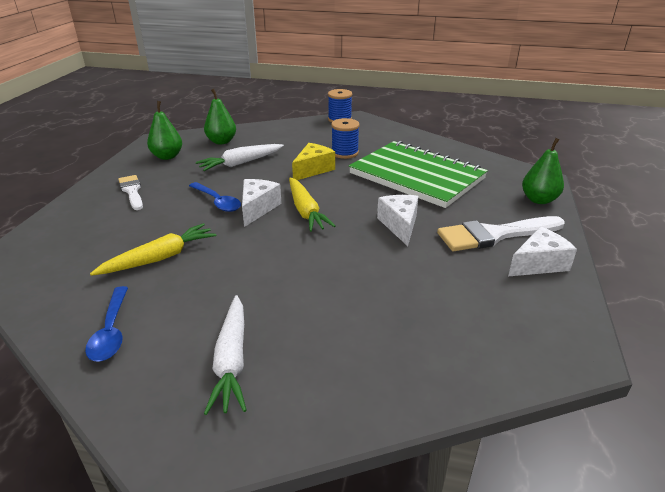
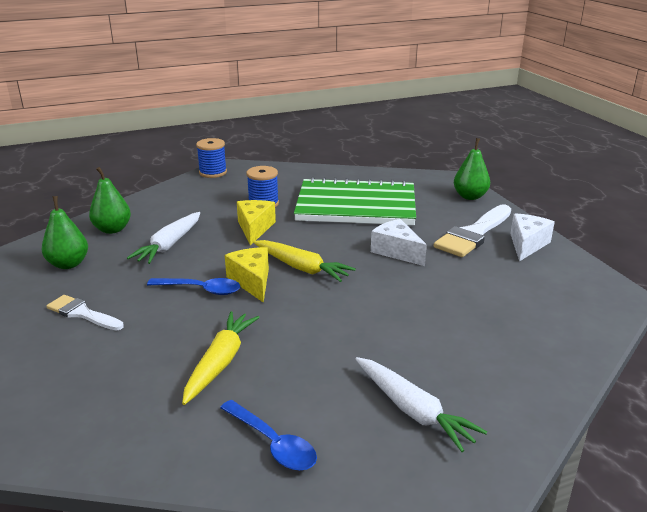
camera: 35 degrees left, 5 degrees down
white cheese [242,179,282,227] -> yellow cheese [225,247,269,303]

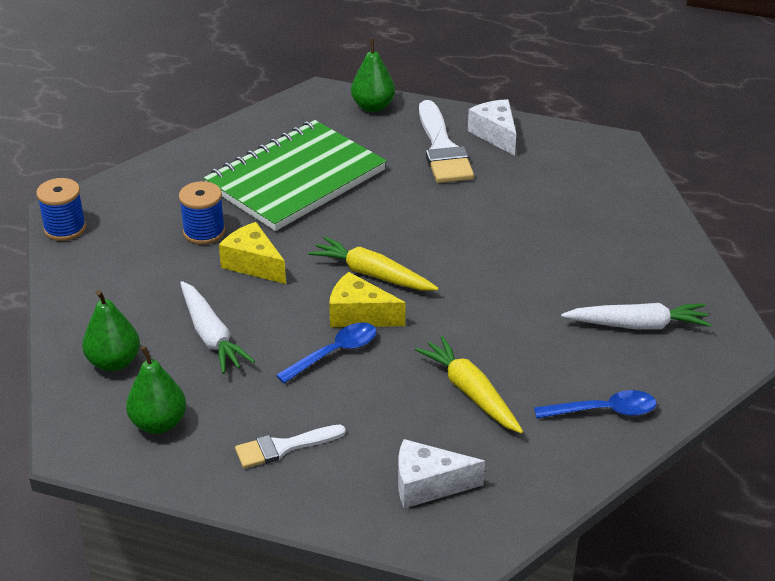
camera: 50 degrees left, 10 degrees up
yellow carrot [253,240,356,282] -> yellow carrot turned 135 degrees counterclockwise [308,236,439,291]
white cheese [371,219,427,266] -> white cheese moved to [398,439,485,509]

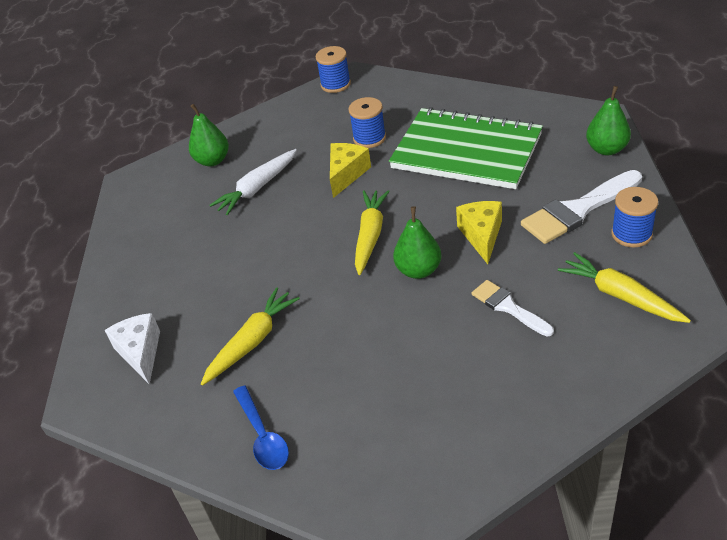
camera: 75 degrees right, 5 degrees up
green pear [126,346,186,434] -> green pear moved to [393,206,442,279]
white brush [235,425,346,468] -> white brush moved to [472,280,554,336]
blue spoon [276,323,376,383] -> none
yellow cheese [329,272,406,327] -> yellow cheese moved to [456,201,502,264]
white cheese [468,99,516,156] -> blue spool [611,187,658,248]
white carrot [561,303,712,330] -> none
none -> yellow carrot [558,252,691,323]

